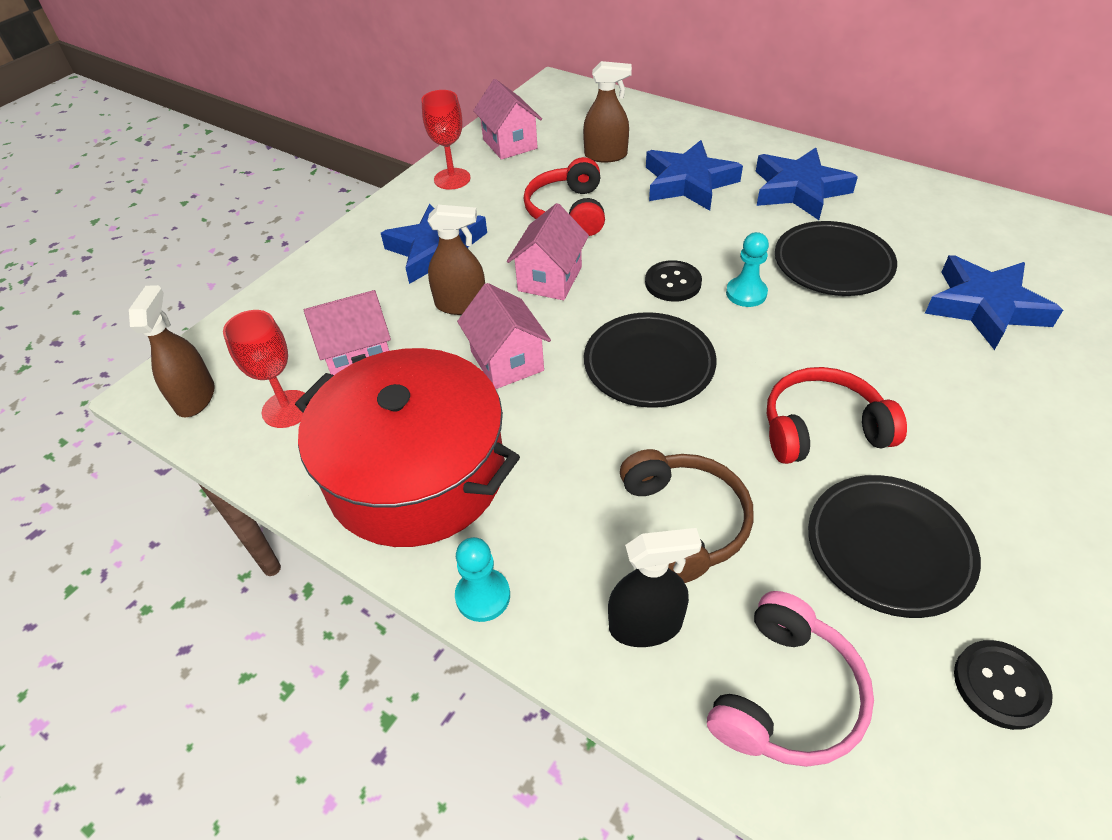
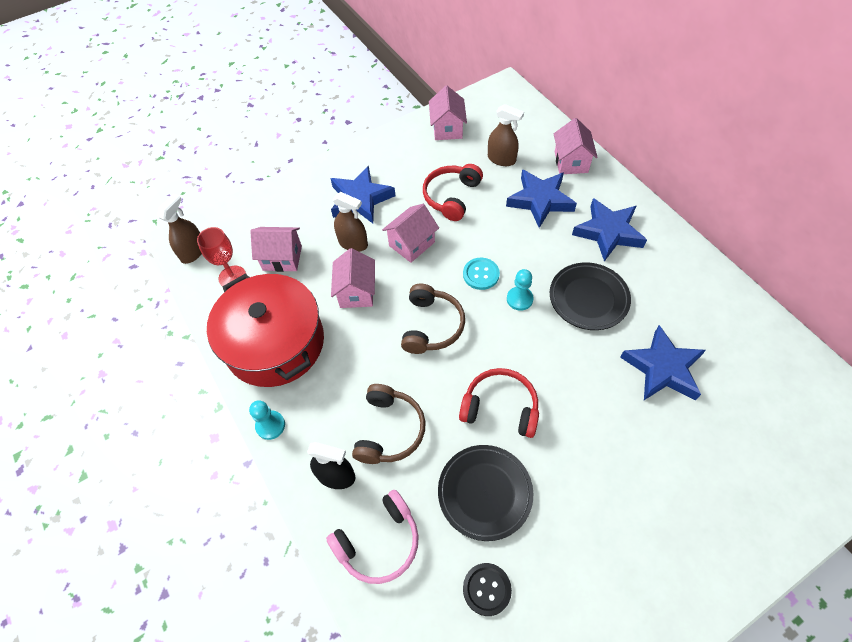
camera: 25 degrees right, 10 degrees up
red goblet [421,90,471,190] -> none
black plate [584,312,717,408] -> brown headphones [401,284,465,354]
black button [645,260,702,302] -> turquoise button [463,258,500,290]
none -> pink house [554,118,598,174]

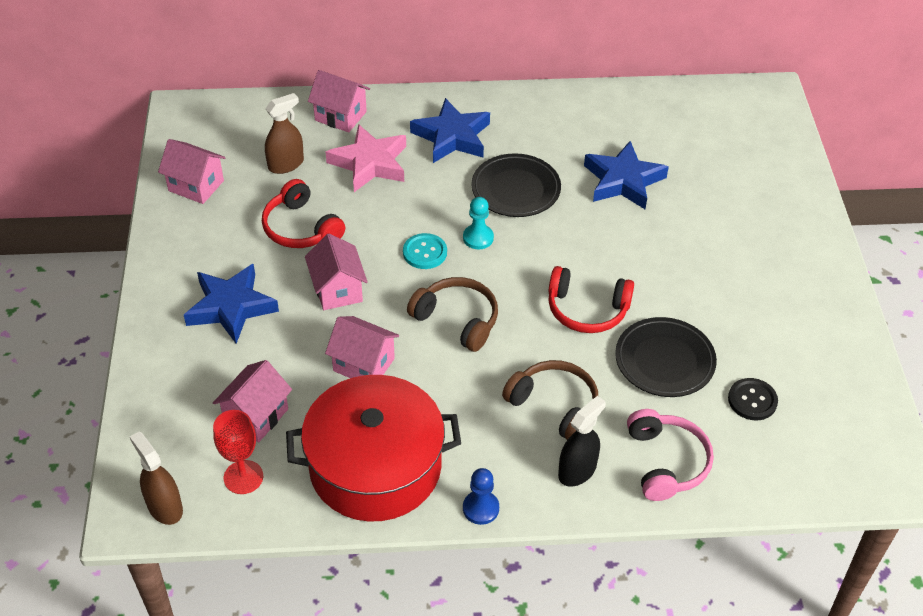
camera: 65 degrees left, 10 degrees down
turquoise pawn [249,400,285,440] -> blue pawn [463,468,499,525]
brown spray bottle [332,192,368,252] -> none
red headphones [459,368,539,438] -> red headphones turned 120 degrees counterclockwise [548,266,634,333]
blue star [506,170,577,228] -> pink star [326,124,406,192]

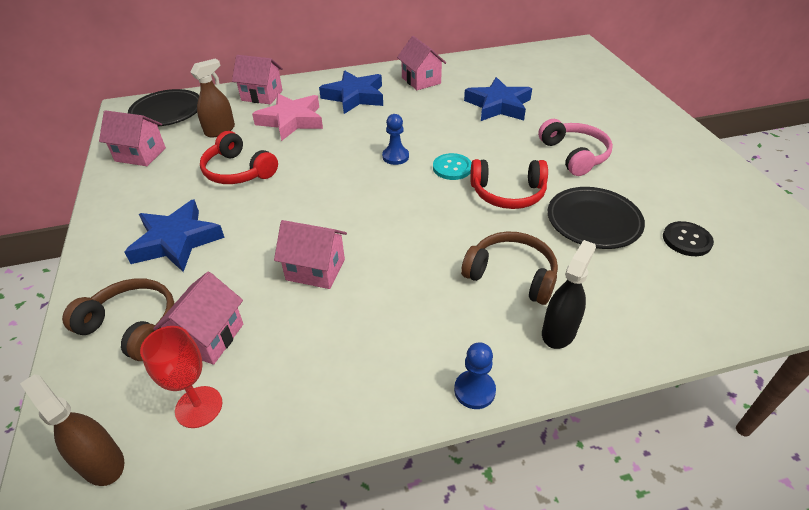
camera: 10 degrees left, 5 degrees down
red pot [286,375,461,522] -> none
pink house [305,234,368,310] -> pink house moved to [397,36,446,90]
turquoise button [403,233,447,269] -> turquoise button moved to [433,153,472,180]
brown headphones [407,277,498,352] -> brown headphones moved to [62,278,175,361]
turquoise pawn [463,197,494,249] -> blue pawn [382,114,409,165]
black plate [471,153,561,217] -> black plate moved to [128,89,199,126]
pink headphones [627,409,714,501] -> pink headphones moved to [538,119,613,176]

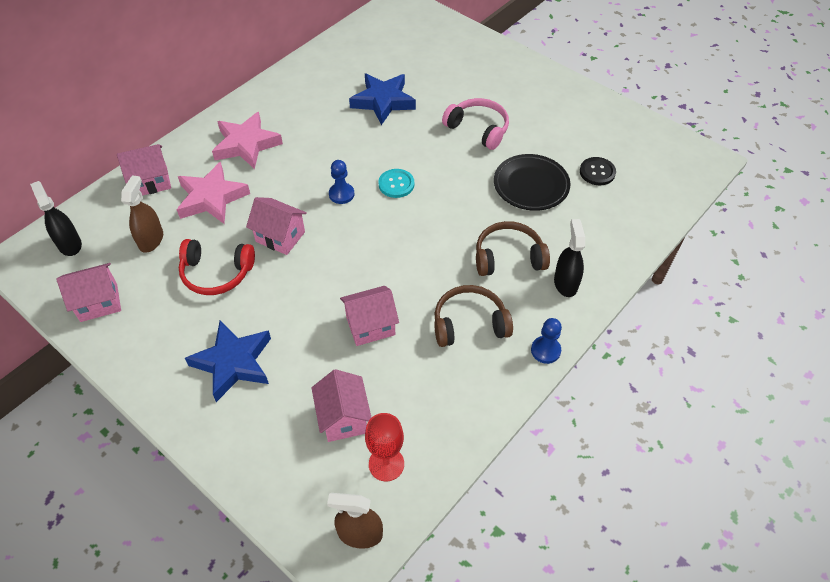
camera: 35 degrees left, 10 degrees up
brown headphones [62,278,175,361] -> brown headphones moved to [434,285,513,347]
black plate [128,89,199,126] -> black spray bottle [30,181,82,256]
blue star [319,70,383,114] -> pink star [212,112,283,169]
pink house [397,36,446,90] -> pink house moved to [246,197,307,255]
red headphones [470,159,548,209] -> none

